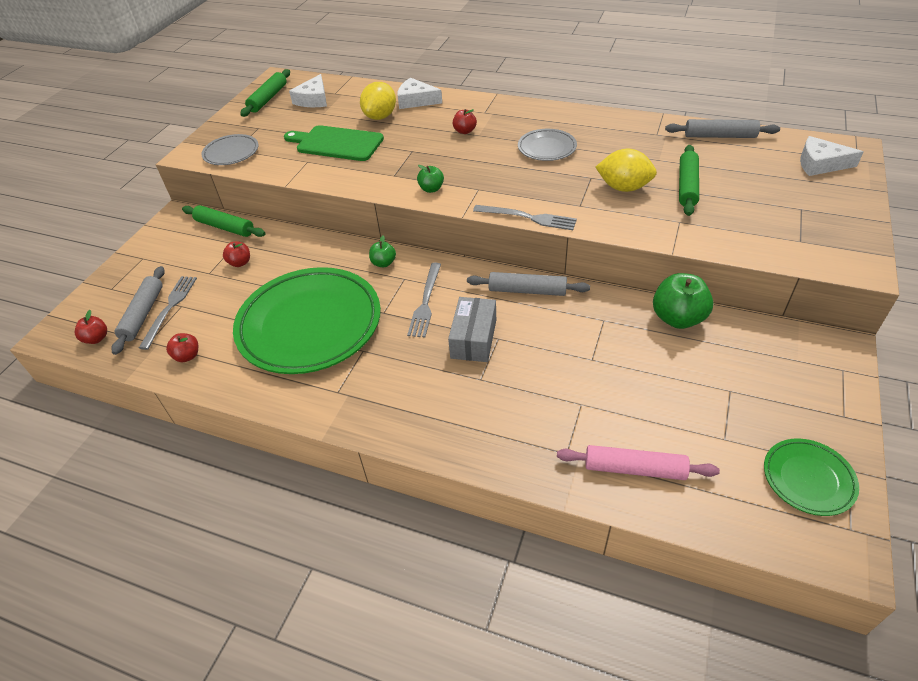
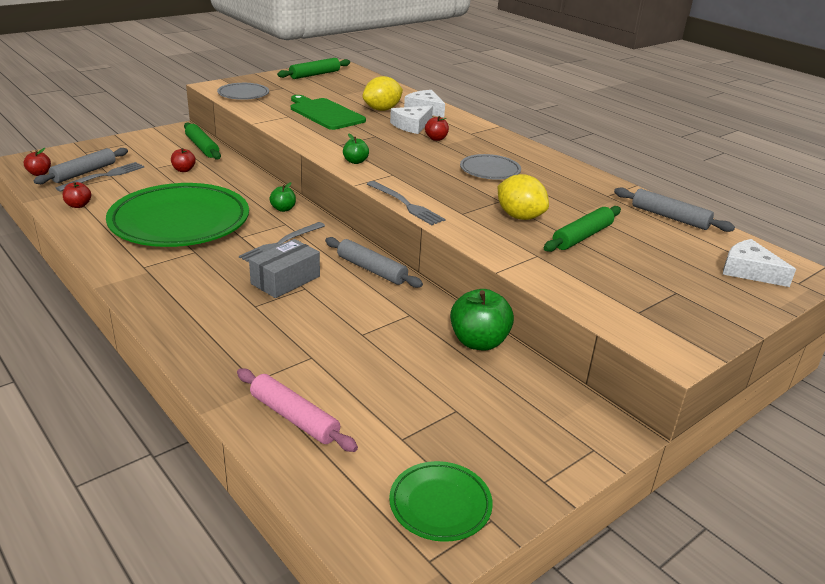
camera: 25 degrees right, 15 degrees down
white cheese [289,74,327,107] -> white cheese moved to [390,106,433,134]

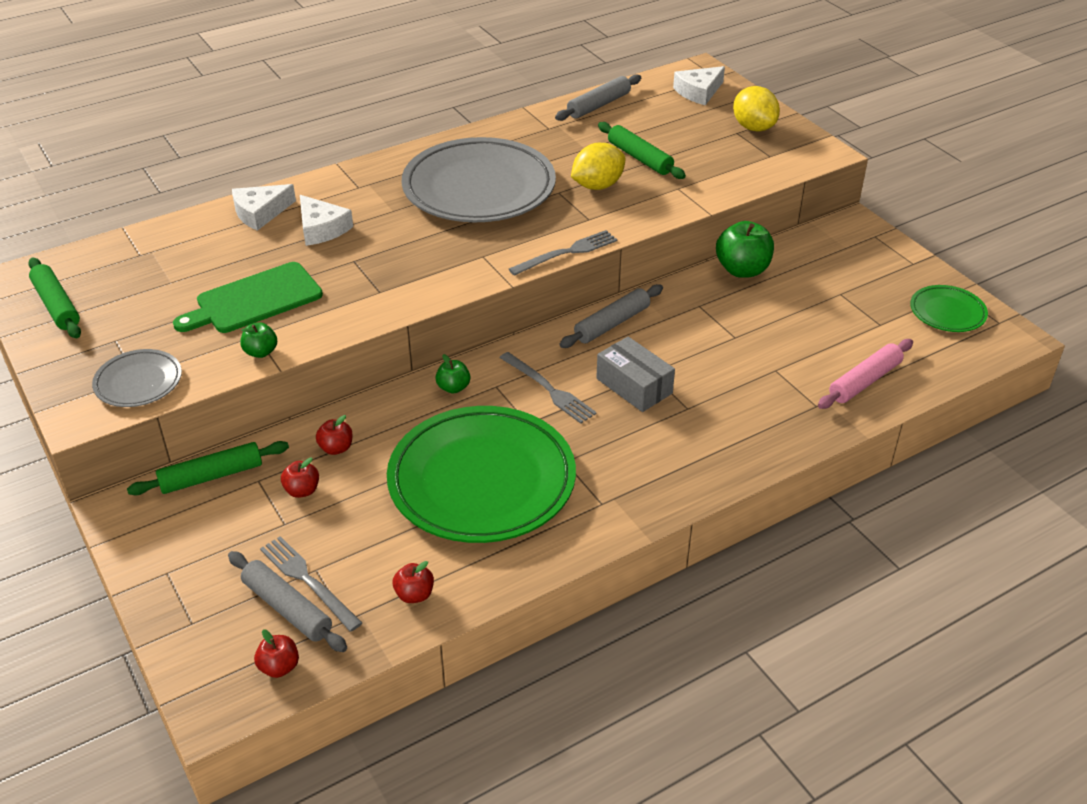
camera: 80 degrees left, 10 degrees up
green apple [343,134,369,164] -> green apple moved to [240,322,277,358]
yellow lemon [362,76,403,111] -> yellow lemon moved to [733,86,780,131]
red apple [425,116,449,141] -> red apple moved to [316,415,352,455]
grey plate [460,154,521,179] -> grey plate [402,137,556,222], size x2.15

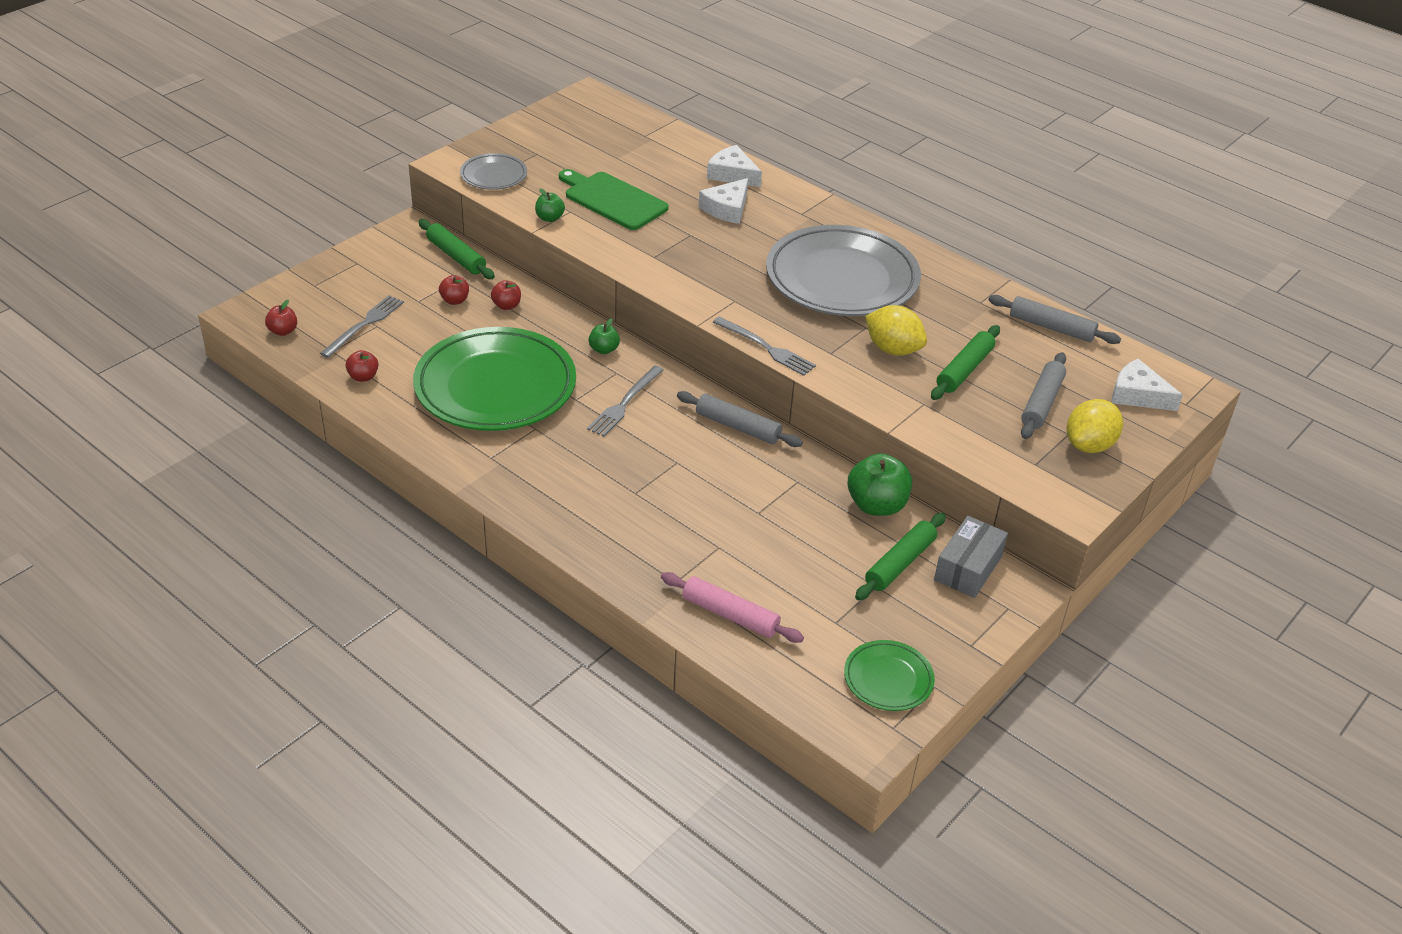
camera: 70 degrees right, 0 degrees up
green rolling pin [28,258,81,338] -> green rolling pin moved to [855,513,946,600]
grey rolling pin [228,551,347,652] -> grey rolling pin moved to [1021,352,1066,439]
grey box [596,337,675,412] -> grey box moved to [934,516,1008,598]

